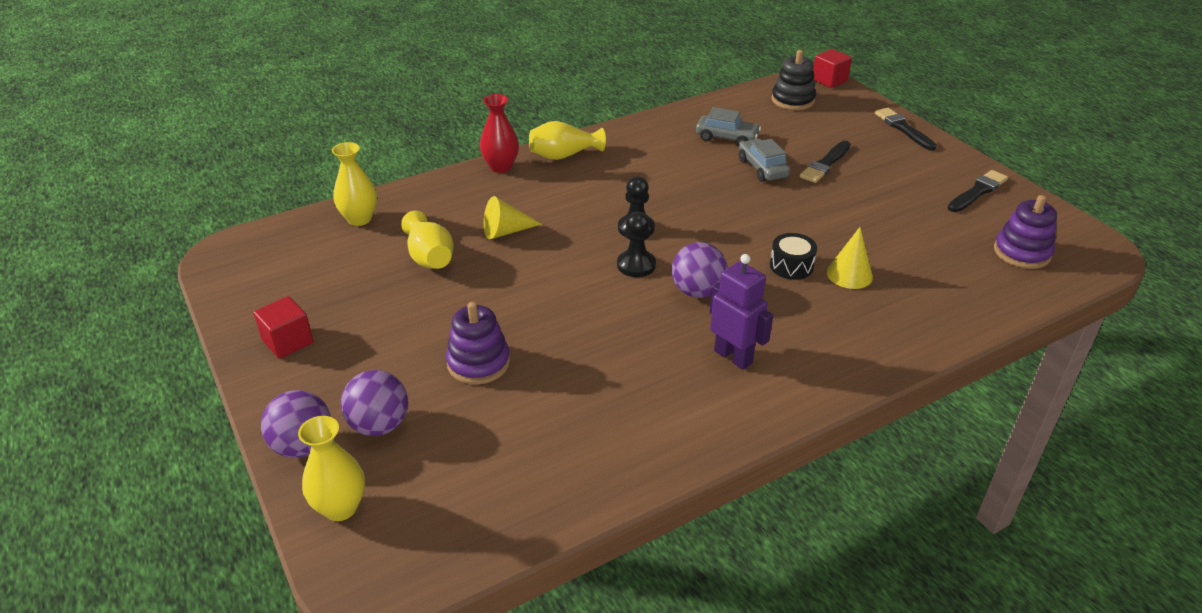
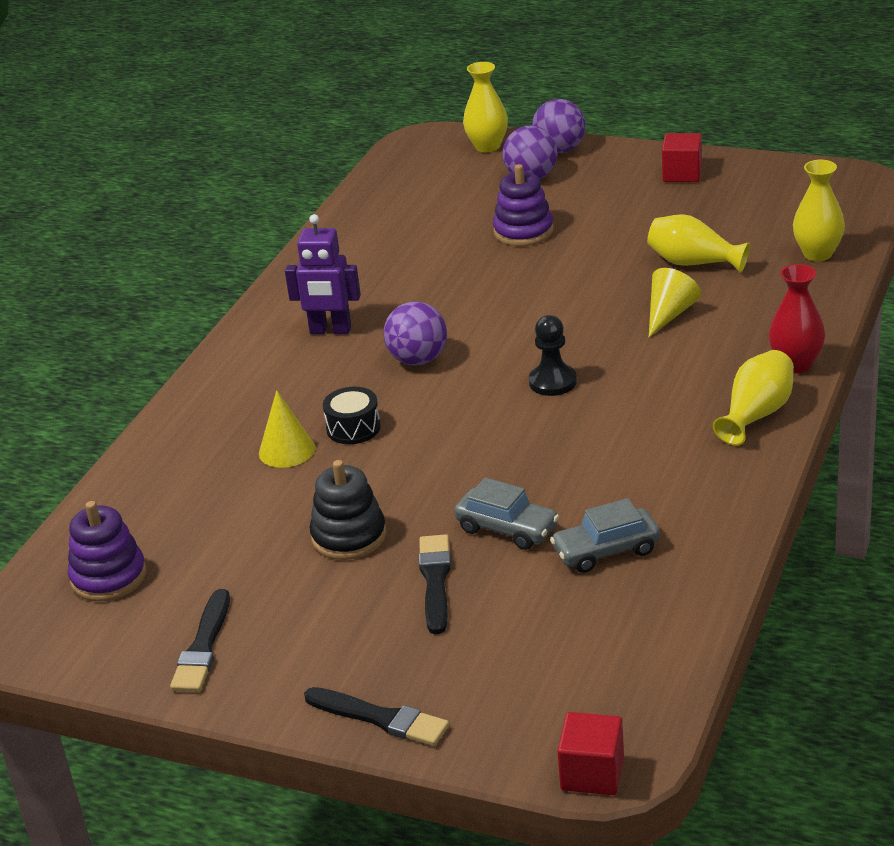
camera: 145 degrees right, 5 degrees down
black pawn [617,212,656,277] -> none
black stacking toy [772,50,816,110] -> black stacking toy moved to [310,460,386,560]

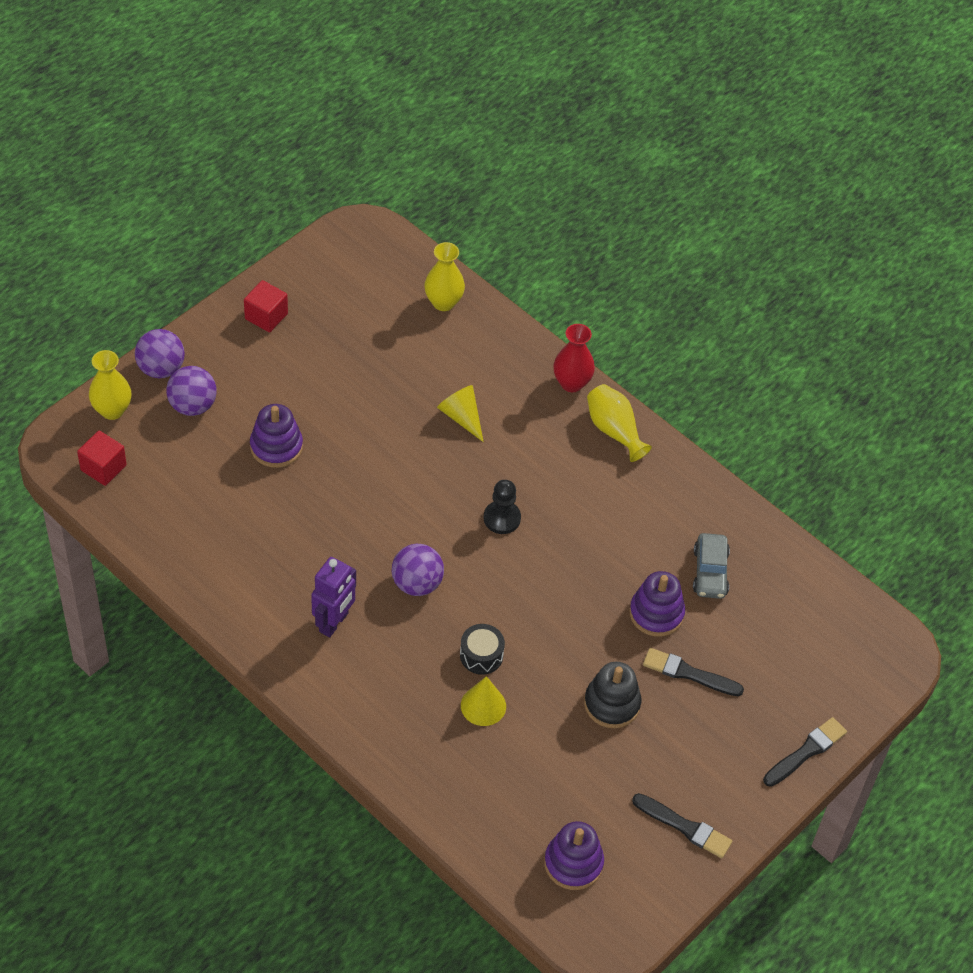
camera: 75 degrees left, 20 degrees up
grey car [454,478,559,550] -> purple stacking toy [629,571,685,637]
red cube [557,712,624,795] -> red cube moved to [77,431,127,486]
yellow vase [647,214,750,273] -> none

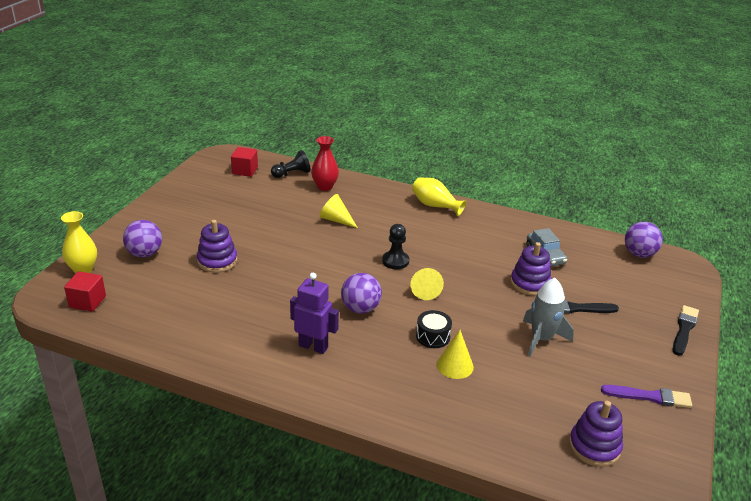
camera: 20 degrees left, 20 degrees down
purple ball [135,329,185,378] -> purple ball moved to [625,222,663,258]
red cube [244,280,288,332] -> red cube moved to [231,147,258,177]
purple robot [311,557,356,637] -> purple robot turned 75 degrees counterclockwise [290,273,339,354]
yellow vase [424,242,465,311] -> black pawn [271,150,310,178]
red vase [554,324,595,392] -> red vase moved to [311,136,339,191]
black stacking toy [584,662,641,728] -> grey rocket [523,278,574,356]
black brush [632,793,732,858] -> purple brush [601,385,692,408]
none -> yellow cone [410,268,444,300]

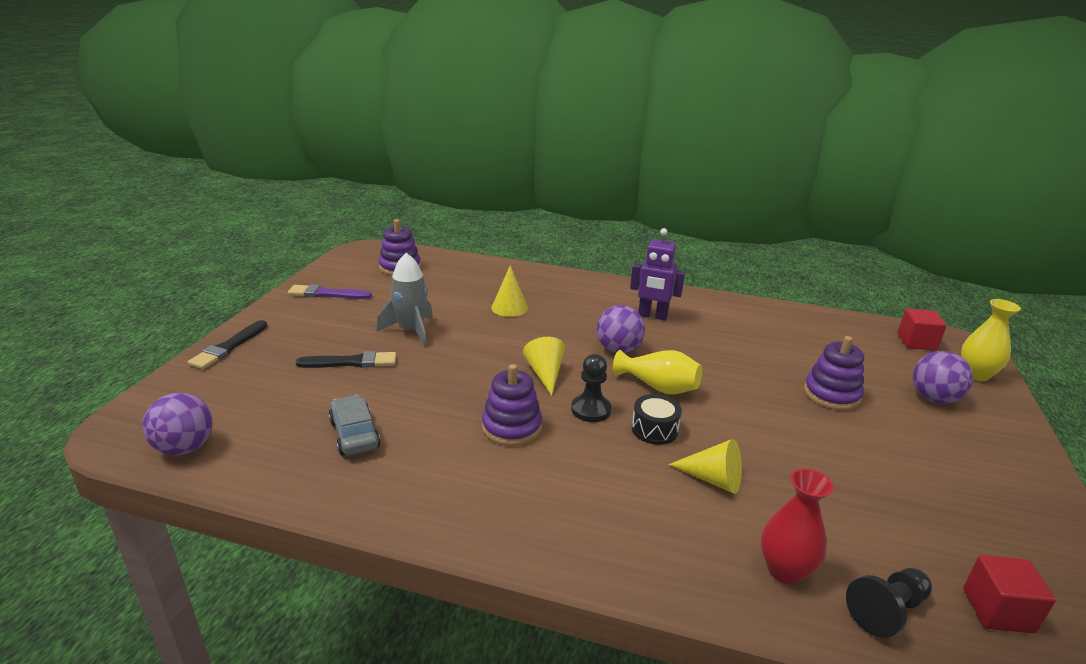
camera: 175 degrees right, 5 degrees down
yellow vase [412,177,466,216] -> yellow vase moved to [613,350,702,394]
black drum [416,310,452,348] -> black drum moved to [632,394,682,445]
purple stacking toy [510,242,552,296] -> purple stacking toy moved to [482,364,542,446]

